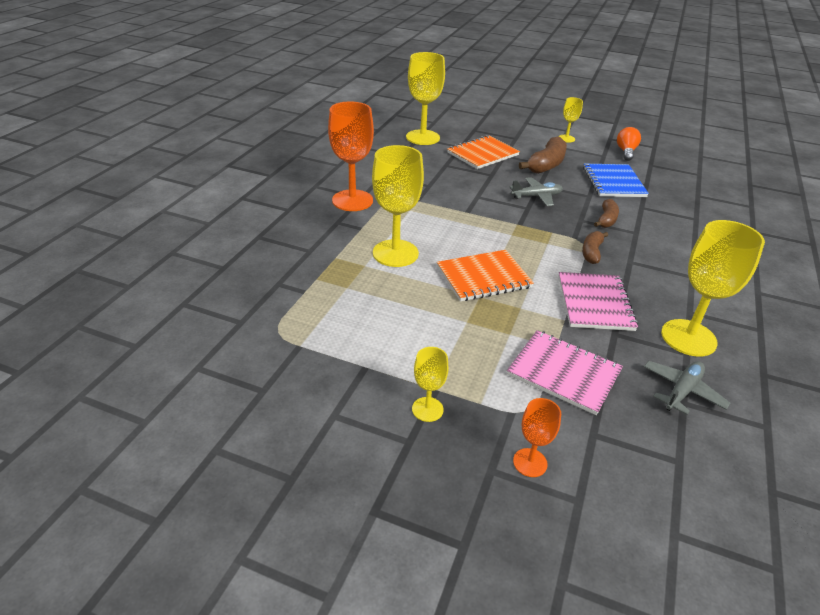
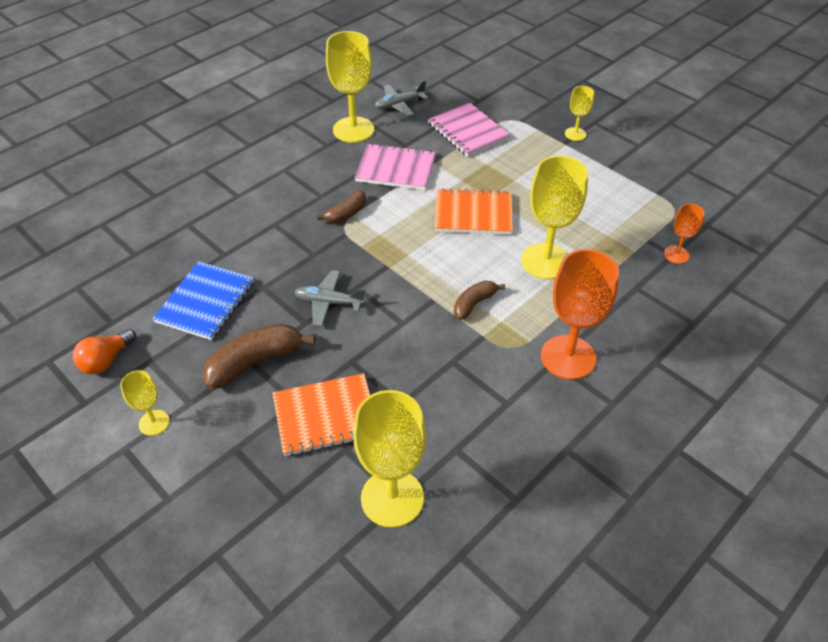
camera: 155 degrees left, 10 degrees up
orange goblet [513,398,561,477] -> orange goblet moved to [664,203,705,264]
pink notebook [558,272,638,331] -> pink notebook turned 75 degrees clockwise [354,143,436,190]
brown banana [594,199,619,228] -> brown banana moved to [454,280,505,320]

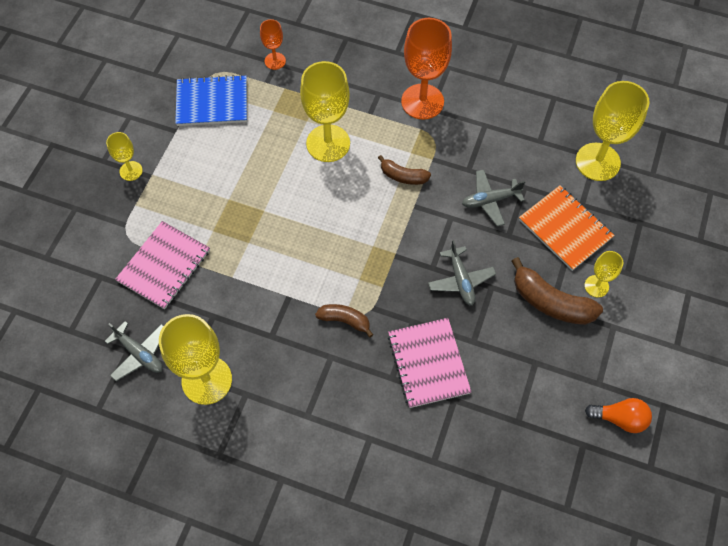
camera: 115 degrees left, 15 degrees up
yellow goblet [120,370,170,436] -> yellow goblet moved to [584,251,623,298]
blue notebook [152,261,254,340] -> blue notebook moved to [175,75,247,126]
pink notebook [354,143,436,190] -> pink notebook moved to [388,318,471,408]
orange notebook [435,188,513,235] -> none
none -> grey plane [462,169,525,226]

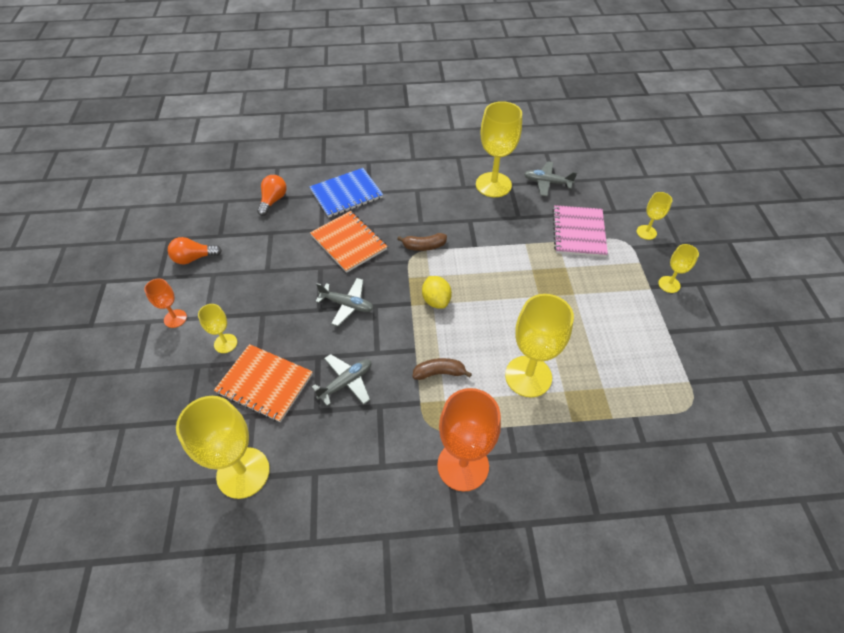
camera: 155 degrees right, 10 degrees down
blue notebook [175,75,247,126] -> blue notebook moved to [310,168,383,218]
orange goblet [260,19,286,70] -> orange goblet moved to [144,278,187,328]
pink notebook [388,318,471,408] -> orange notebook [310,211,388,273]
grey plane [428,240,496,306] -> grey plane turned 150 degrees clockwise [315,278,373,327]
brown banana [512,257,603,325] -> none
none -> orange light bulb [257,175,286,216]
none -> yellow lemon [422,276,452,309]
none -> yellow goblet [637,192,672,240]

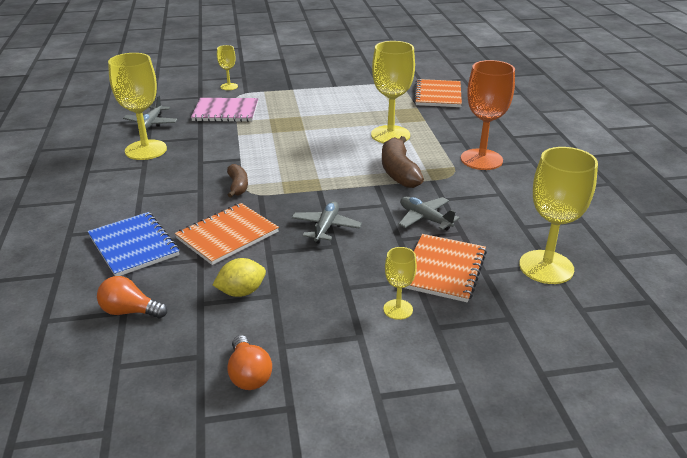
camera: 95 degrees left, 20 degrees down
orange goblet [144,278,187,328] -> none
brown banana [412,358,472,380] -> brown banana [382,136,424,188], size x1.67
yellow lemon [422,276,452,309] -> yellow lemon moved to [213,258,266,297]
yellow goblet [658,244,699,293] -> none
none -> orange notebook [414,79,462,107]

